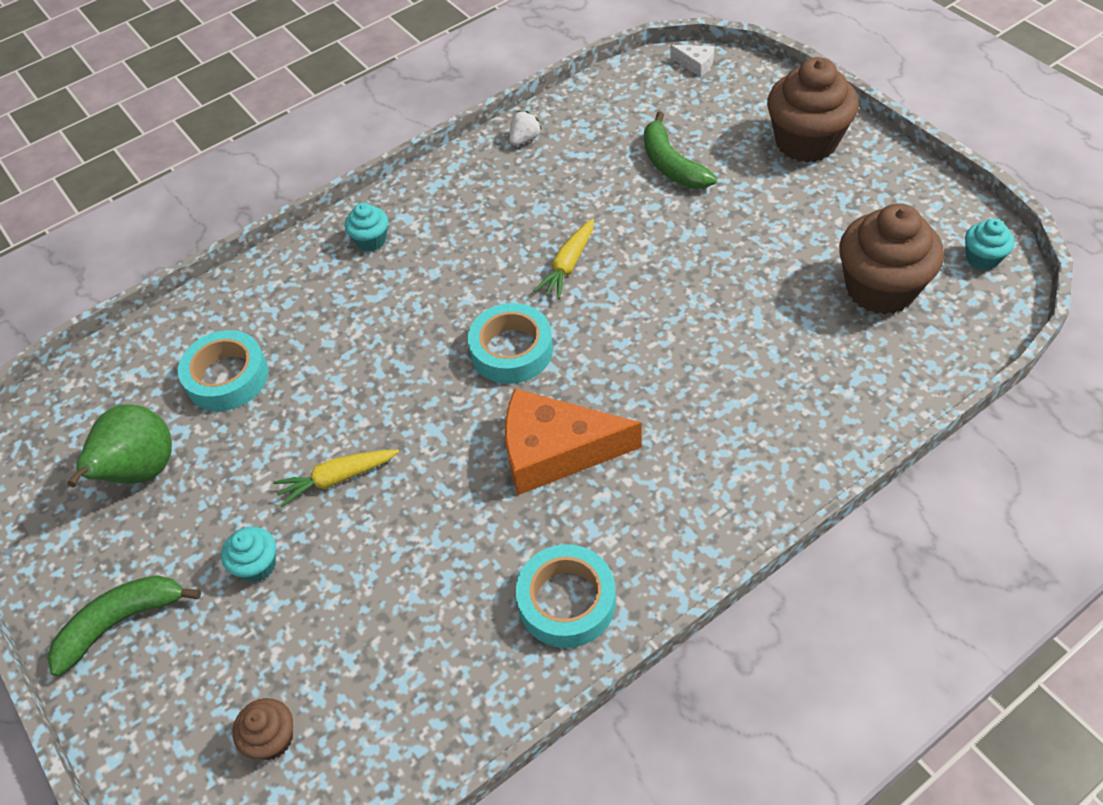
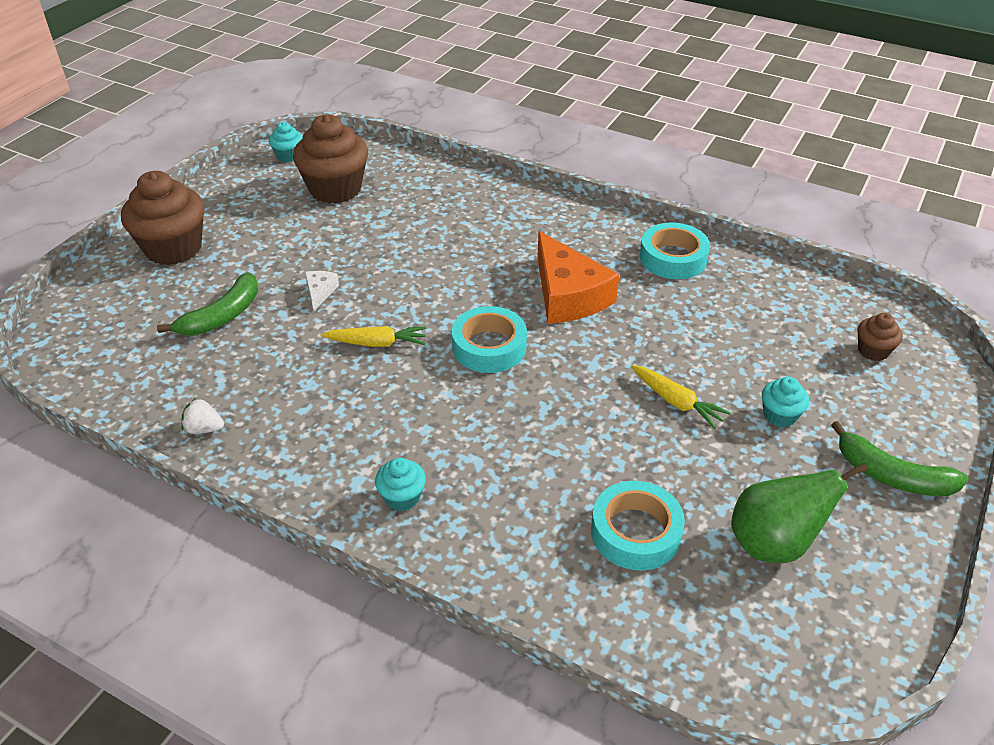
camera: 120 degrees left, 10 degrees down
white cheese [670,45,714,77] -> white cheese moved to [305,271,339,311]

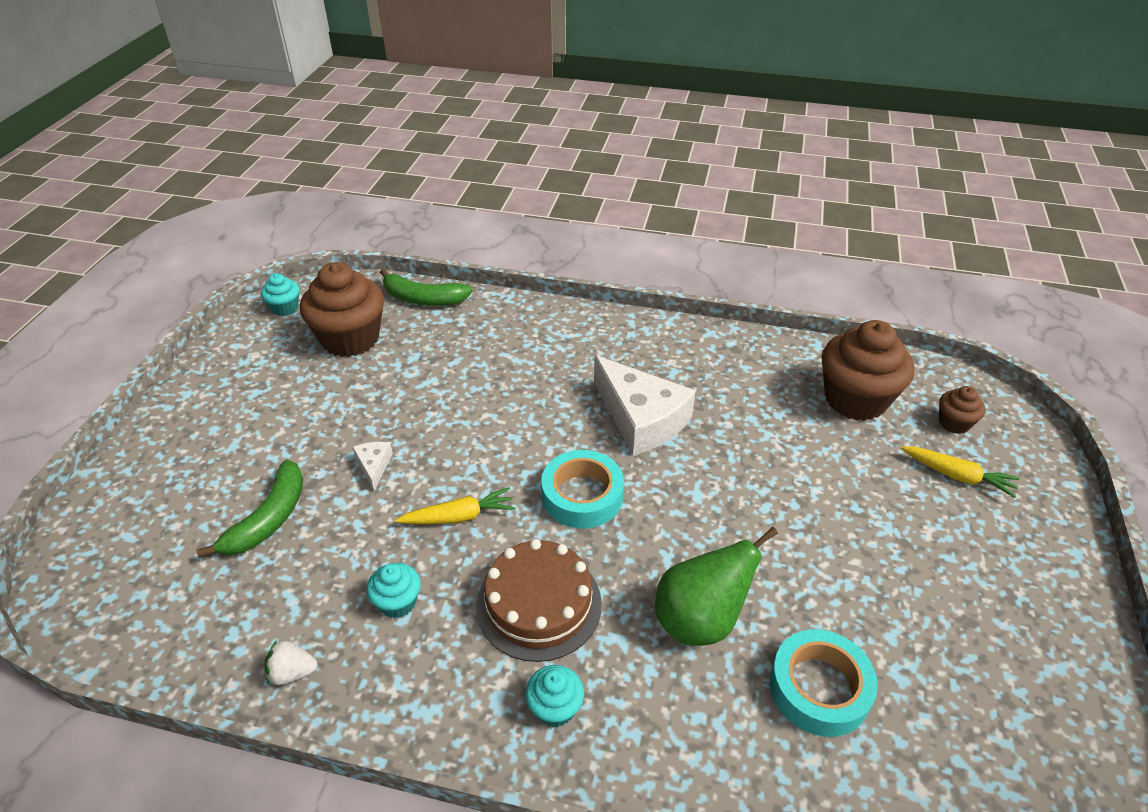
camera: 15 degrees left, 0 degrees up
brown cupcake [121,171,205,265] -> brown cupcake moved to [821,320,914,421]
orange cheese [537,231,619,324] -> white cheese [594,355,696,456]
yellow carrot [631,365,731,429] -> yellow carrot moved to [901,446,1020,498]
turquoise tape [640,222,710,279] -> none
green pear [731,463,868,563] -> green pear moved to [655,527,778,646]
turquoise cupcake [762,377,809,427] -> turquoise cupcake moved to [367,563,420,618]
green banana [831,421,969,496] -> green banana moved to [380,269,473,306]
none -> brown cake [476,539,602,662]

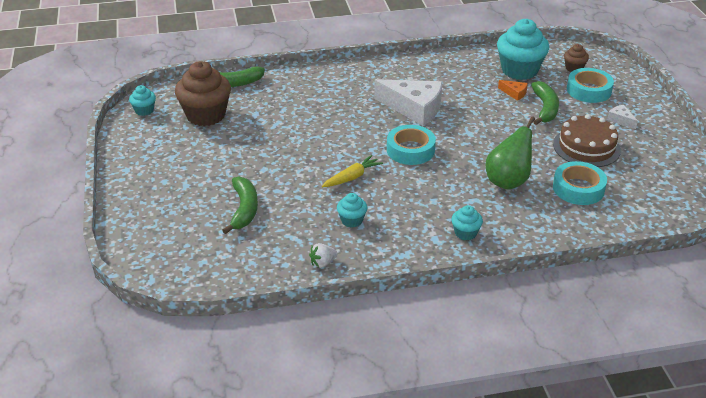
camera: 25 degrees left, 5 degrees down
white cheese [352,442,393,491] -> white cheese moved to [607,105,638,129]
brown cake [476,539,602,662] -> brown cake moved to [553,114,621,167]
brown cupcake [821,320,914,421] -> turquoise cupcake [497,19,549,80]
yellow carrot [901,446,1020,498] -> turquoise tape [567,68,614,103]
none -> orange cheese [498,80,528,101]
none -> green banana [531,81,559,125]

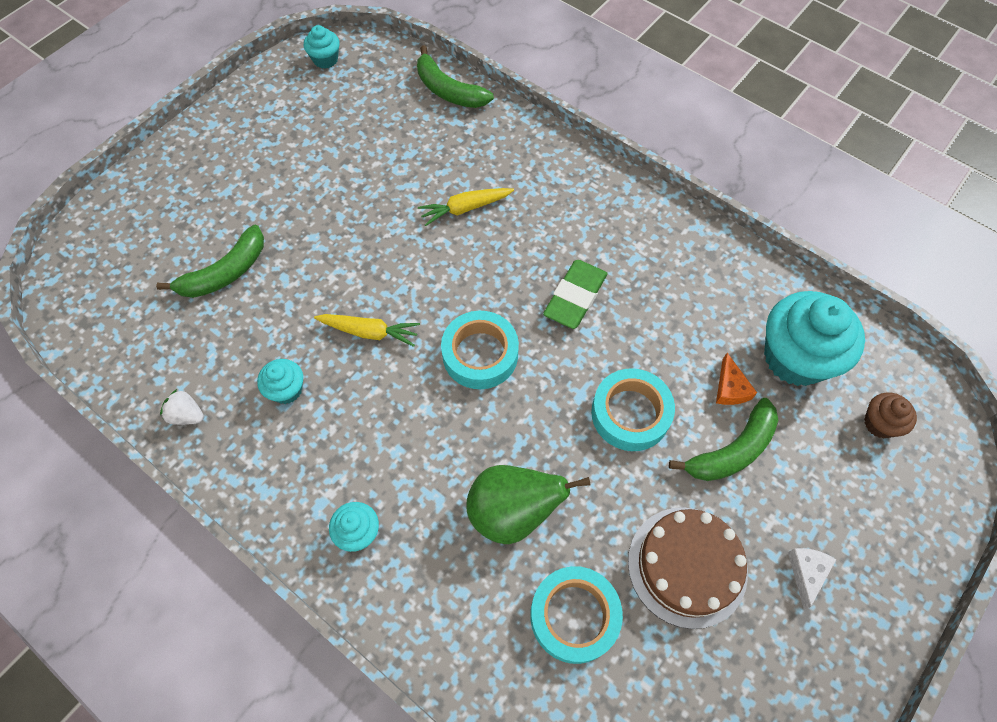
camera: 50 degrees right, 25 degrees up
brown cupcake [175,61,231,126] -> none
white cheese [374,79,442,126] -> green eraser [543,260,608,329]
turquoise tape [567,68,614,103] -> turquoise tape moved to [591,368,675,451]
none -> yellow carrot [418,188,514,226]

